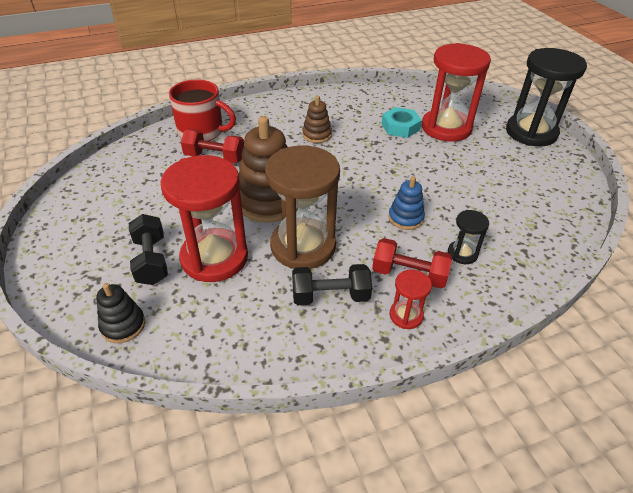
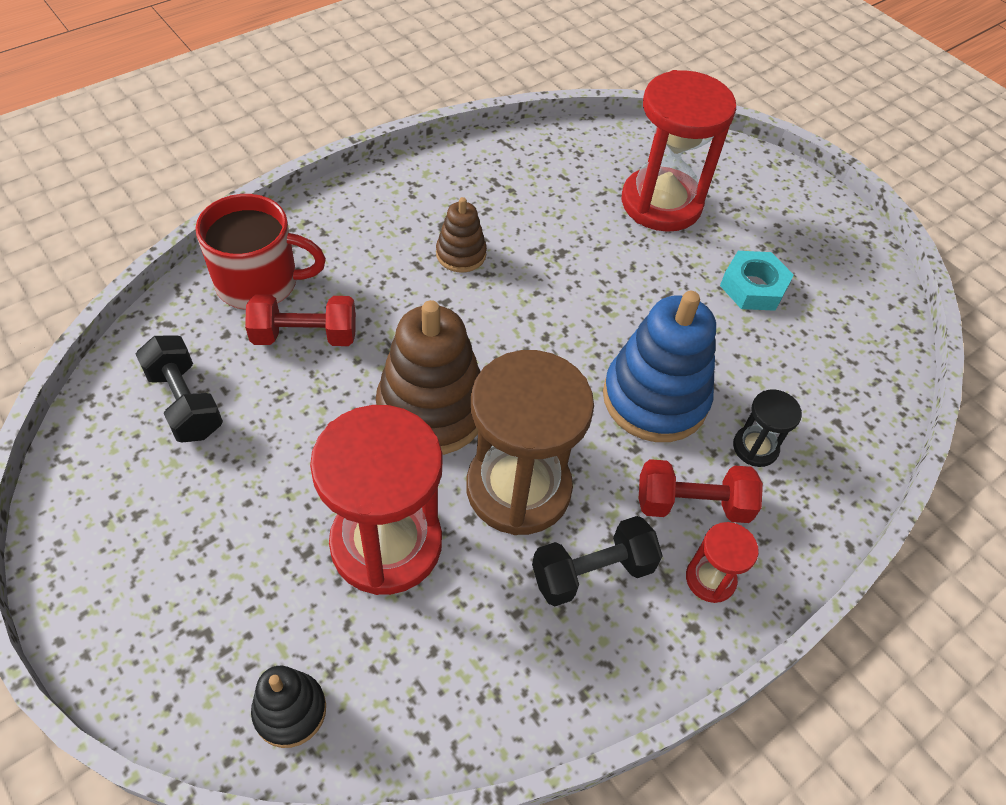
camera: 20 degrees left, 10 degrees up
black dumbbell [129,214,168,285] -> black dumbbell moved to [136,335,223,443]
turquoise nut [382,107,422,138] -> turquoise nut moved to [720,251,794,311]
blue stacking toy [388,176,425,230] -> blue stacking toy [603,291,716,442], size x1.91
black hourglass [506,48,587,146] -> none

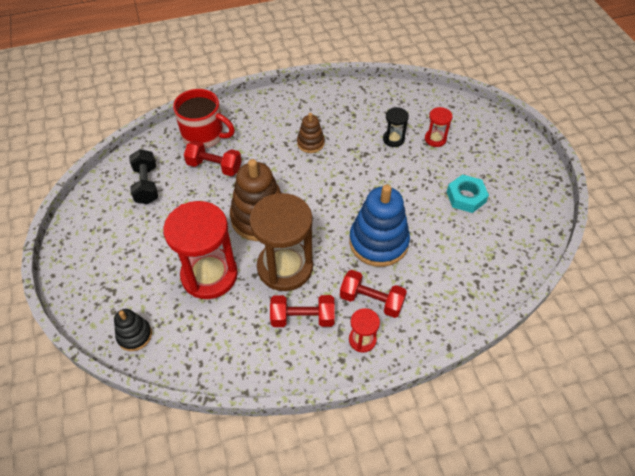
camera: 25 degrees right, 0 degrees up
black dumbbell [532,516,663,606] -> red dumbbell [270,295,335,327]
red hourglass [621,70,736,232] -> red hourglass [425,107,453,147], size x0.46
black hourglass [733,389,802,467] -> black hourglass moved to [383,107,409,147]

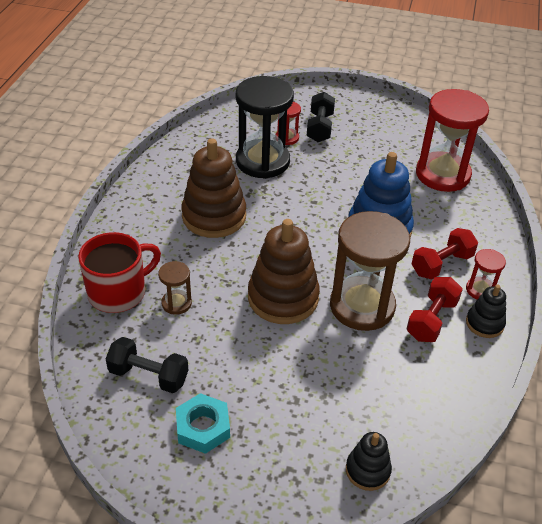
camera: 60 degrees left, 10 degrees down
red hourglass [163,201,238,299] -> red hourglass moved to [416,89,489,192]
red dumbbell [184,140,242,176] -> brown hourglass [158,261,192,315]
brown stacking toy [297,113,325,153] -> brown stacking toy [181,138,246,238], size x1.91
black hourglass [383,107,409,147] -> black hourglass [236,76,294,179], size x2.18
turquoise nut [447,174,489,213] -> turquoise nut moved to [176,393,230,454]
none -> black dumbbell [307,92,335,142]
none -> black stacking toy [466,285,506,338]

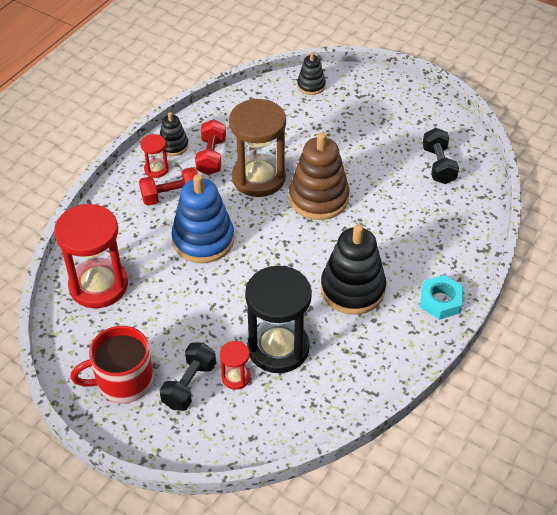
camera: 160 degrees left, 5 degrees up
red mug [78,232,161,313] -> red mug moved to [70,326,153,403]
black dumbbell [106,337,188,393] -> black dumbbell turned 45 degrees clockwise [423,128,459,184]
brown hourglass [158,261,192,315] -> none
turquoise nut [176,393,230,454] -> turquoise nut moved to [420,275,464,320]
brown stacking toy [181,138,246,238] -> black stacking toy [321,224,386,315]
red dumbbell [407,277,463,342] -> red dumbbell turned 45 degrees counterclockwise [195,119,226,175]

